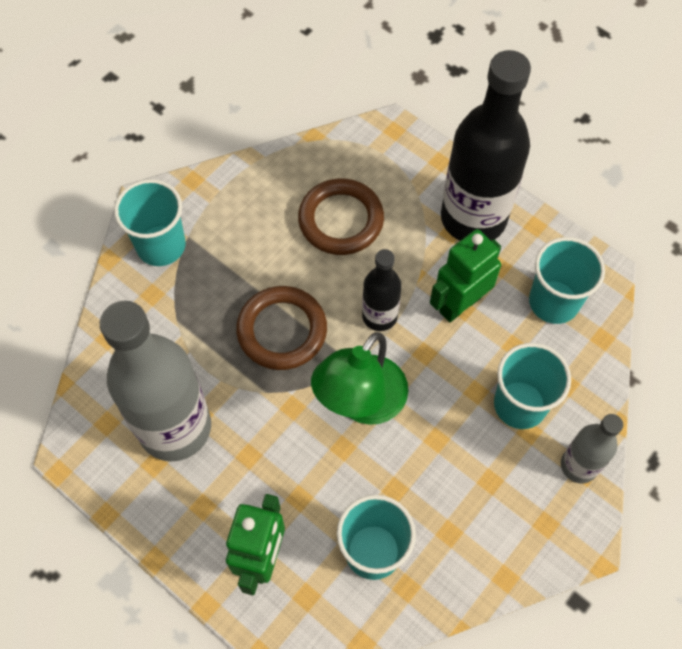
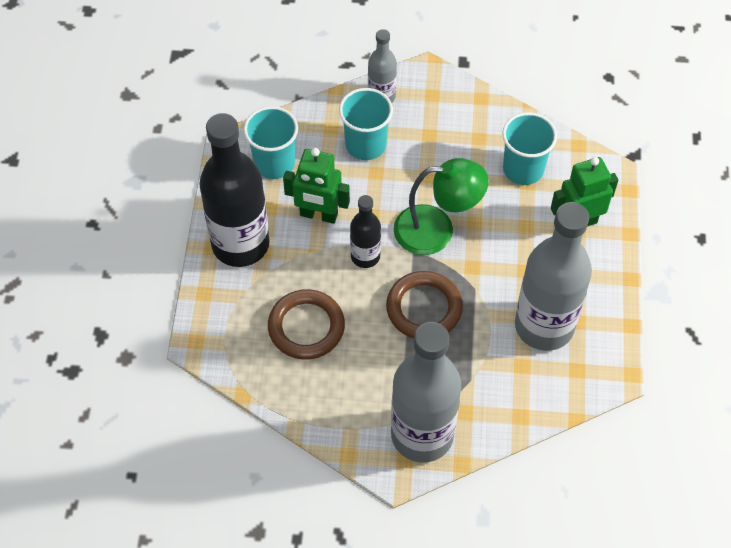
camera: 125 degrees left, 5 degrees down
turquoise cup [114,179,186,266] -> grey bottle [391,322,461,463]

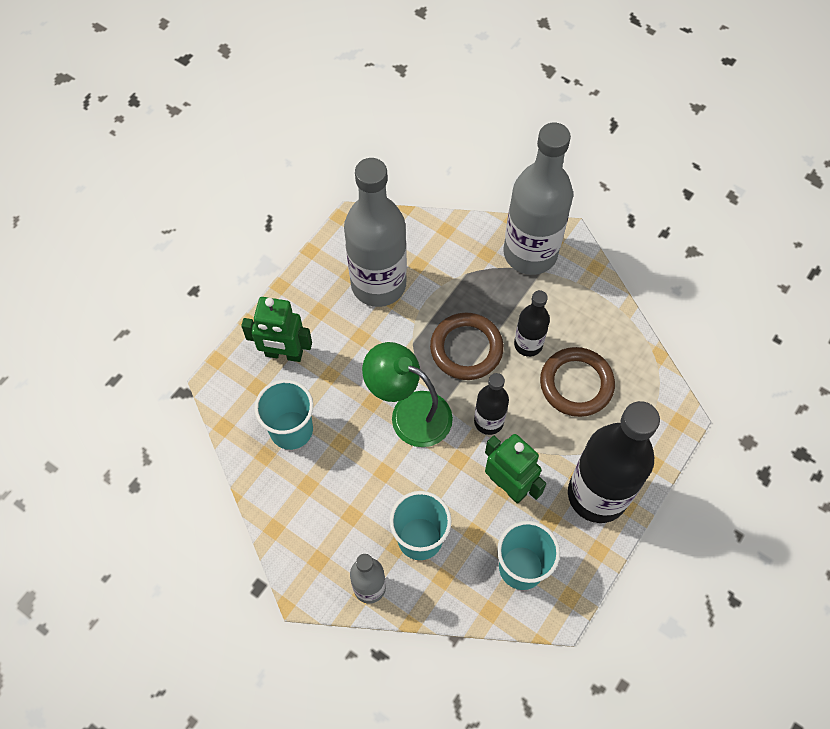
camera: 150 degrees left, 5 degrees up
none -> black bottle [514,290,550,357]

